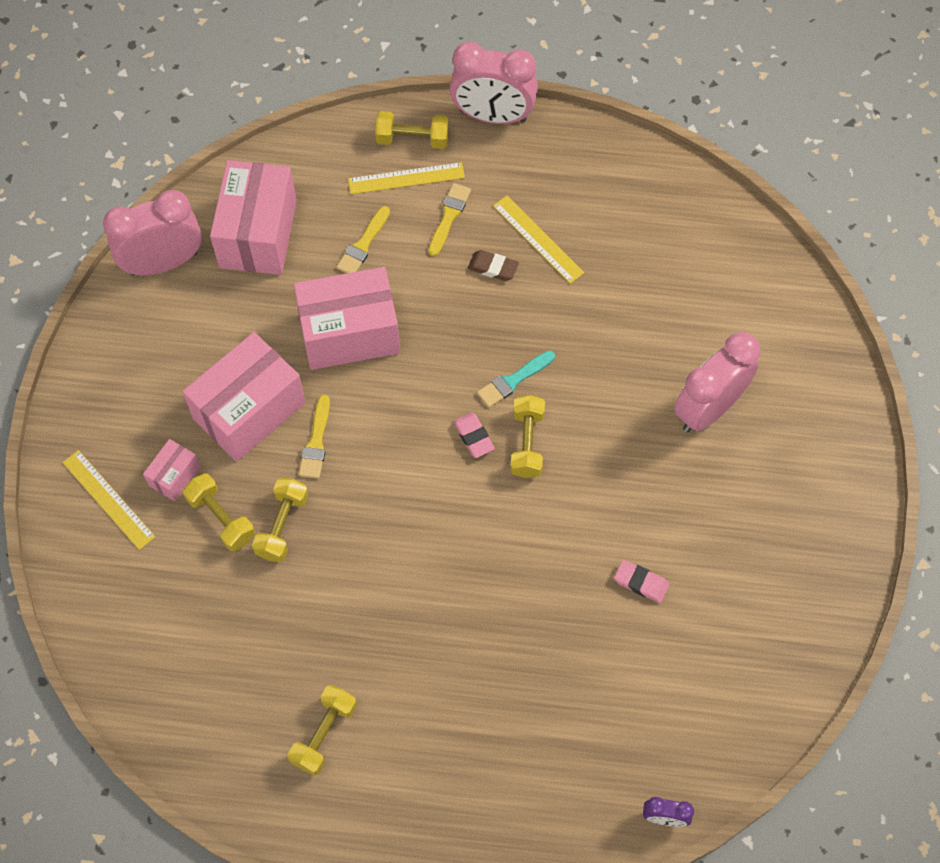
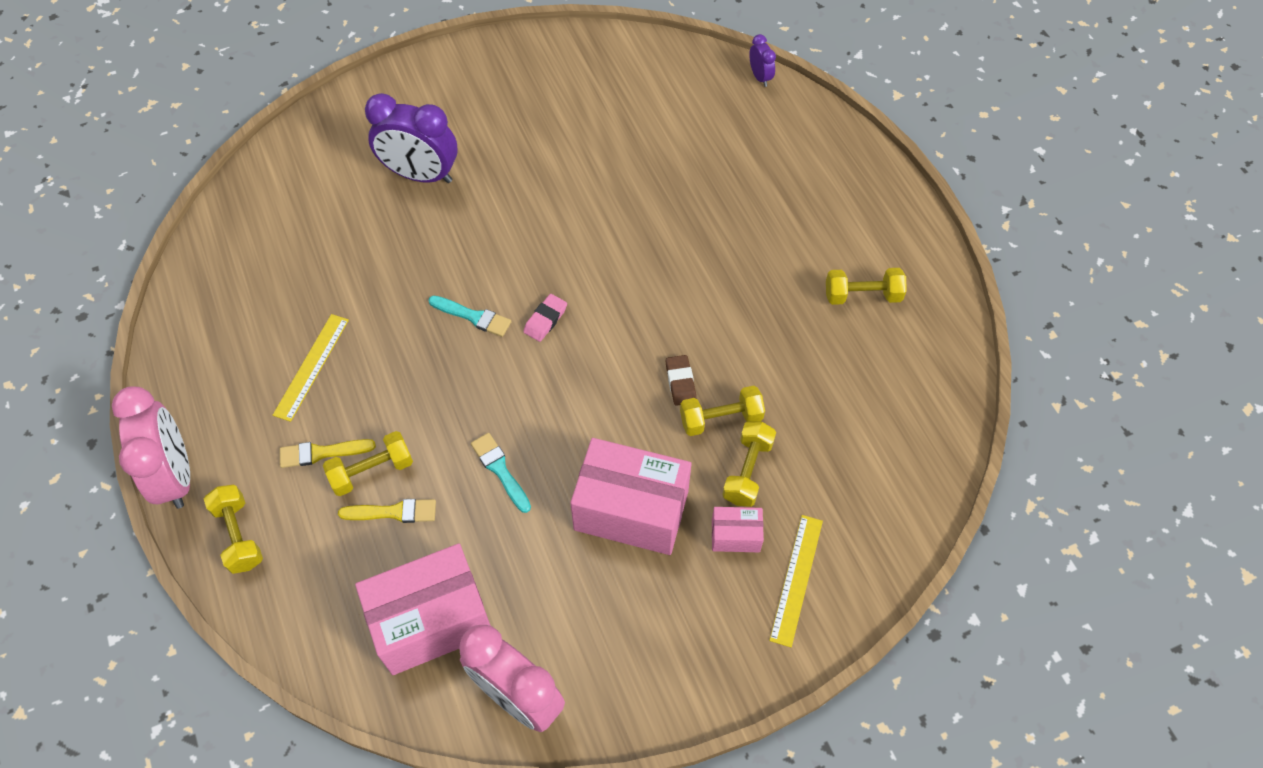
camera: 120 degrees left, 5 degrees down
pink box [294,267,400,370] -> turquoise brush [471,433,531,513]
yellow brush [299,395,330,479] -> none
yellow ruler [348,162,465,194] -> none
brown eraser [468,250,519,281] -> brown eraser moved to [666,355,696,406]
yellow dumbbell [510,395,545,478] -> yellow dumbbell moved to [323,431,413,496]
pink eraser [614,560,669,603] -> none
pink clock [674,332,760,432] -> purple clock [365,93,458,183]

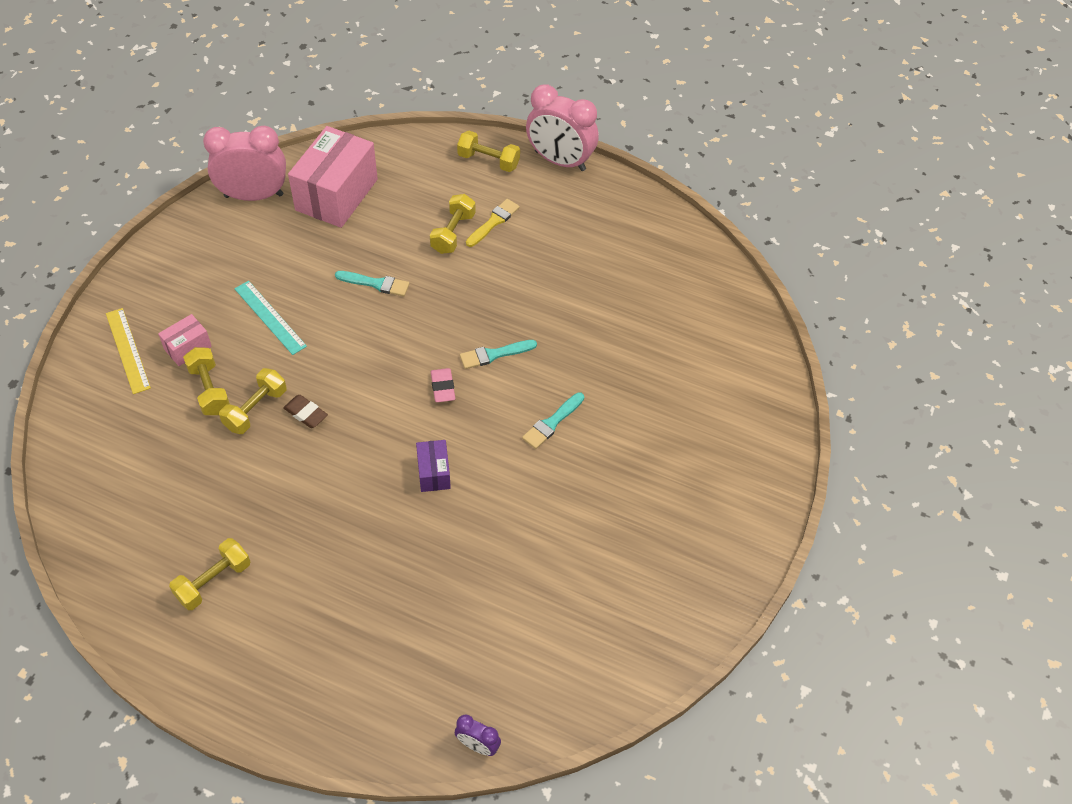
camera: 135 degrees right, 5 degrees down
yellow ruler [273,314,349,422] -> none
yellow brush [338,499,436,523] -> none
purple clock [365,93,458,183] -> none
pink box [570,438,691,555] -> turquoise ruler [234,281,307,355]
none -> purple box [416,440,451,492]
none -> turquoise brush [522,392,584,449]

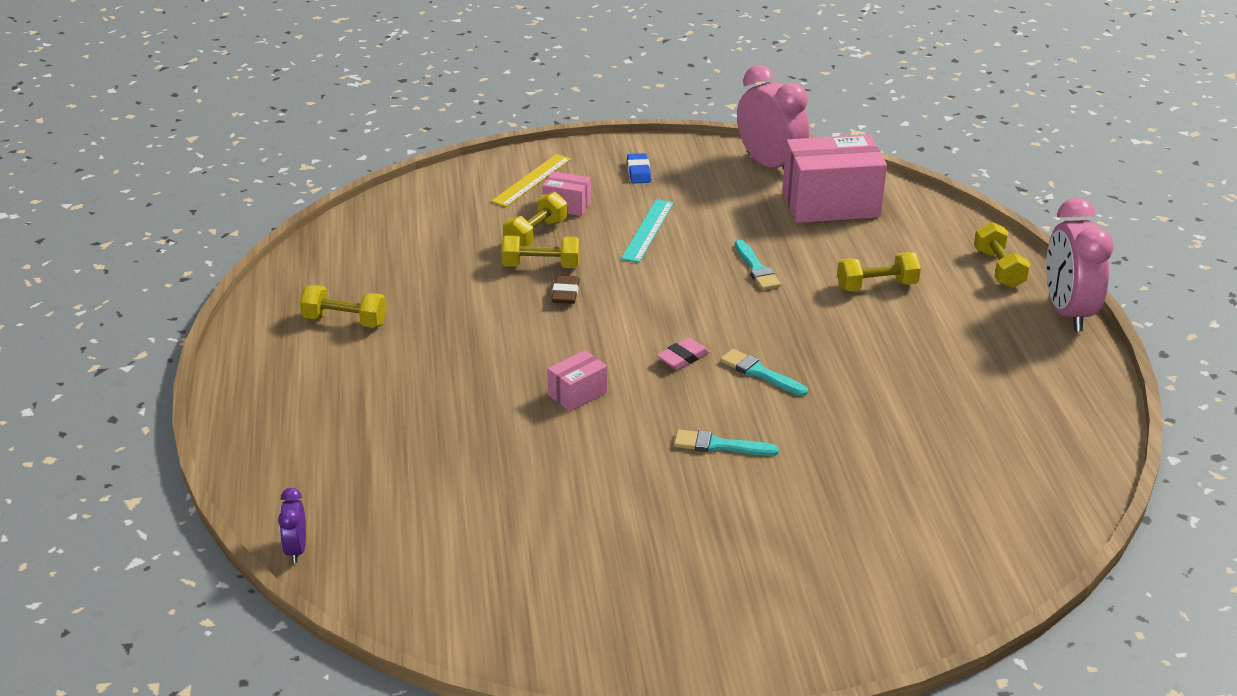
camera: 60 degrees right, 20 degrees down
purple box [416,440,451,492] -> pink box [547,350,607,411]
yellow brush [466,199,520,247] -> none
none -> blue eraser [627,153,651,183]

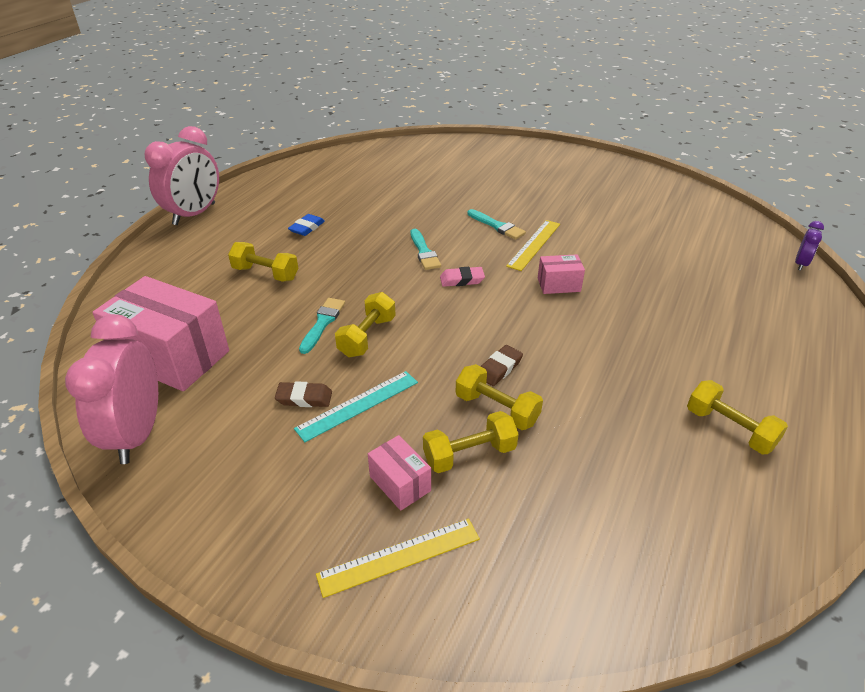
camera: 145 degrees left, 5 degrees up
blue eraser [627,153,651,183] -> blue eraser moved to [288,214,325,236]
yellow dumbbell [974,222,1030,288] -> yellow dumbbell moved to [335,292,396,357]
none -> brown eraser [275,381,332,407]
none -> yellow ruler [506,220,560,271]

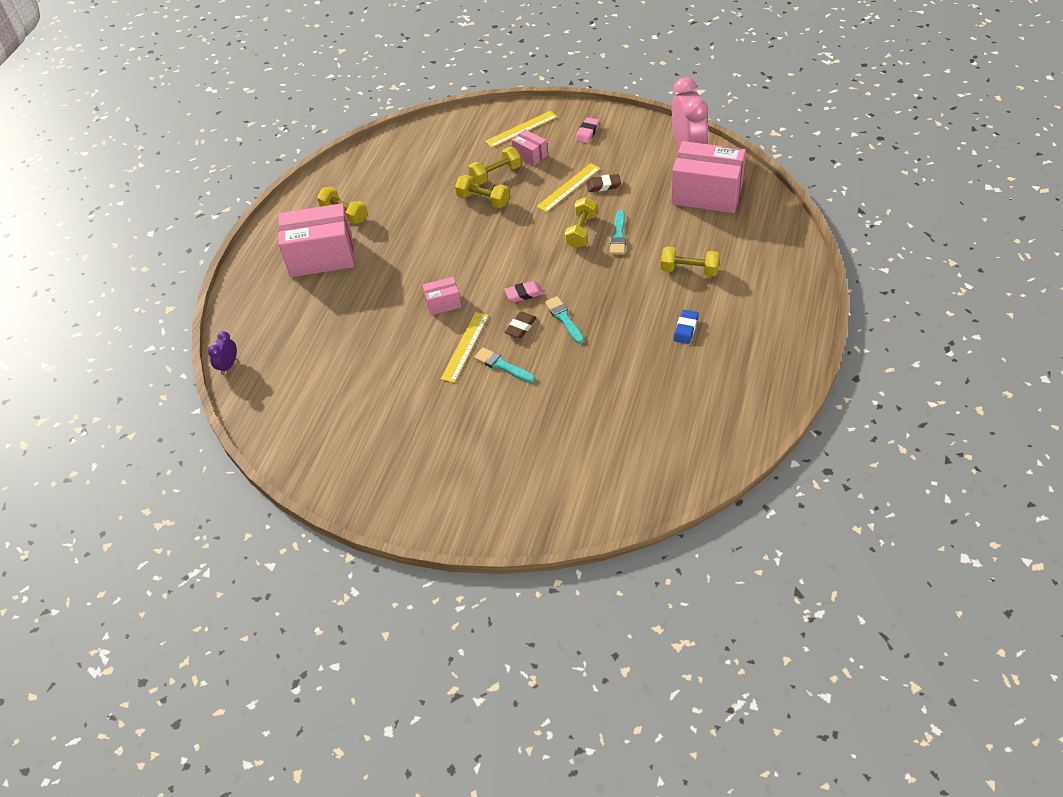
camera: 175 degrees right, 10 degrees up
pink clock [145,126,219,225] -> none
turquoise ruler [294,371,418,442] -> yellow ruler [536,163,601,212]
brown eraser [481,345,523,386] -> brown eraser moved to [504,312,537,339]
none -> pink box [278,203,354,277]
none -> pink eraser [575,117,599,143]

